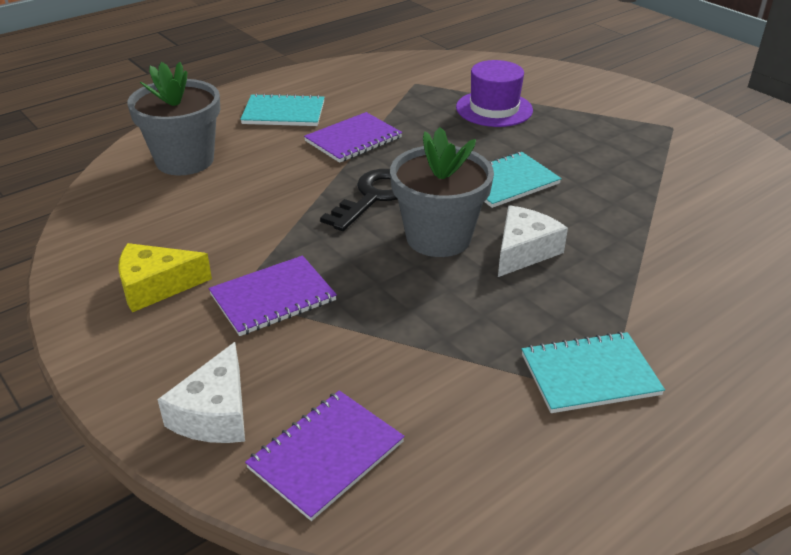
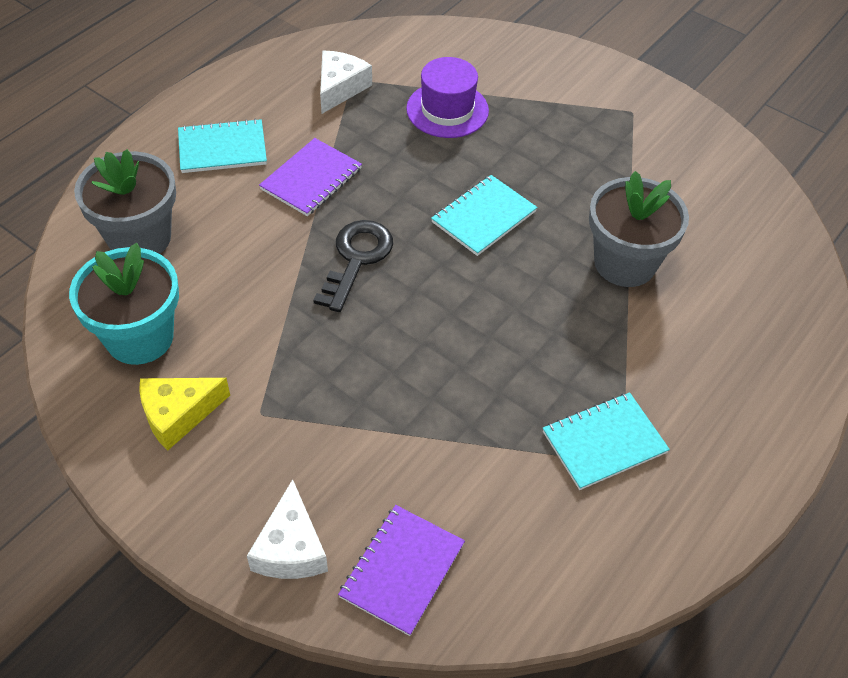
camera: 15 degrees left, 15 degrees up
purple notebook [209,255,337,336] -> none
grey flower pot [390,127,494,257] -> grey flower pot moved to [589,171,689,287]
white cheese [498,205,568,277] -> white cheese moved to [320,50,372,114]
none -> turquoise flower pot [69,243,179,365]

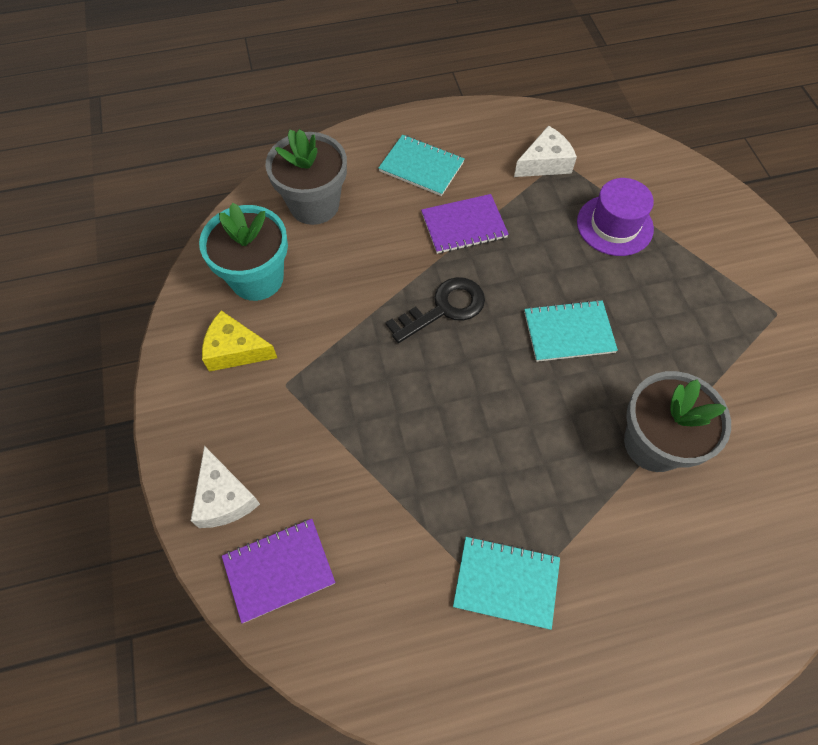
camera: 40 degrees right, 10 degrees up
white cheese [247,479,328,579] -> white cheese turned 60 degrees counterclockwise [191,446,260,528]

